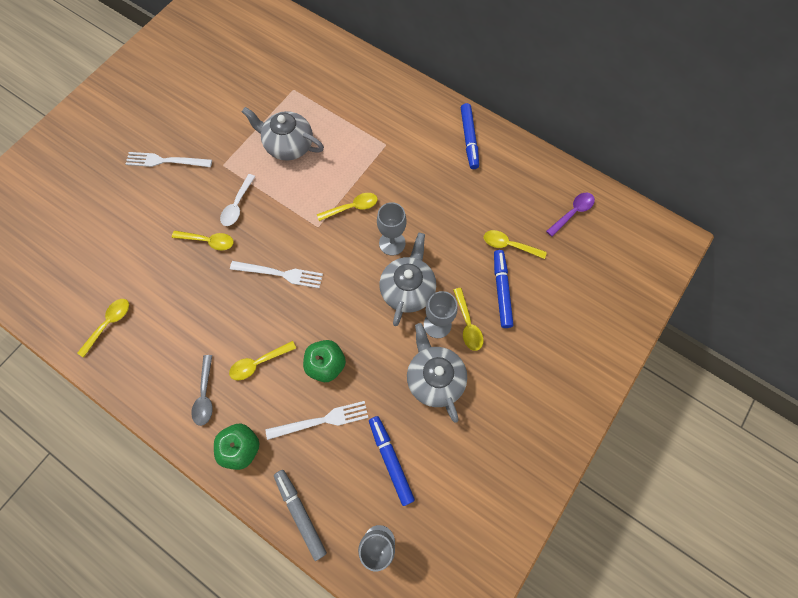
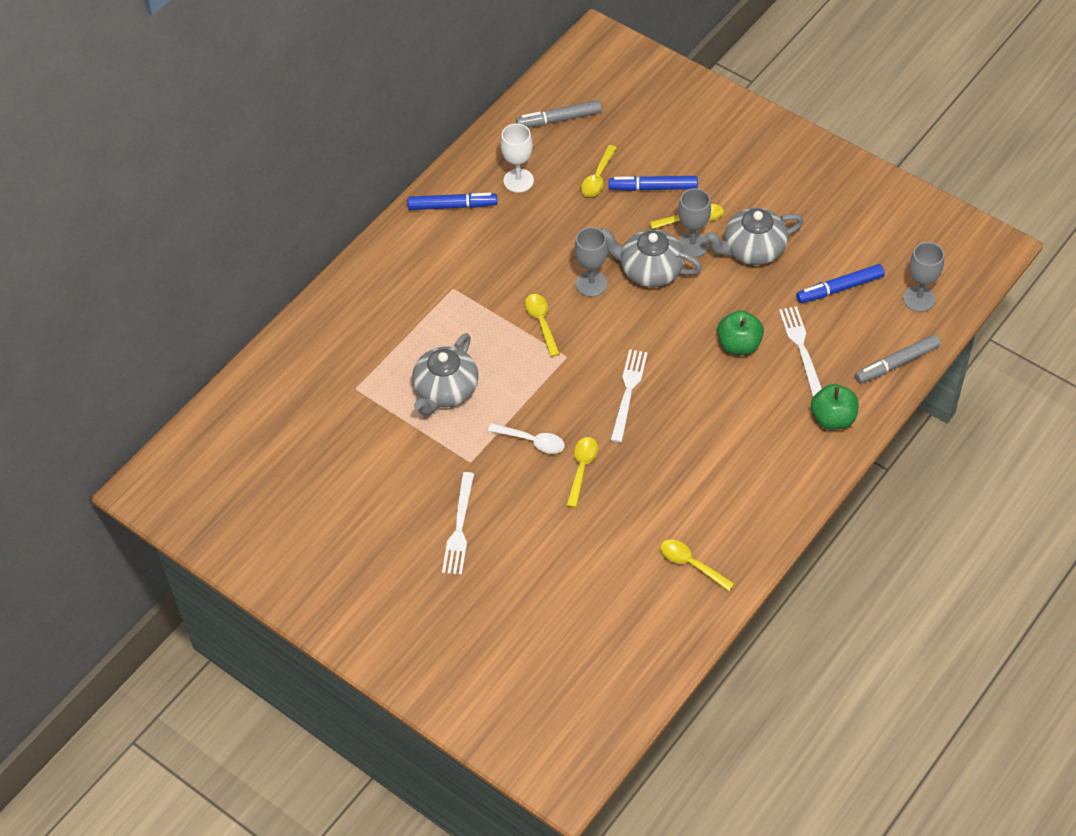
camera: 85 degrees left, 15 degrees down
grey spoon [192,355,213,426] -> none
yellow spoon [229,341,296,381] -> none
purple spoon [546,192,595,237] -> grey marker [516,100,602,128]
none -> white goblet [501,124,534,193]

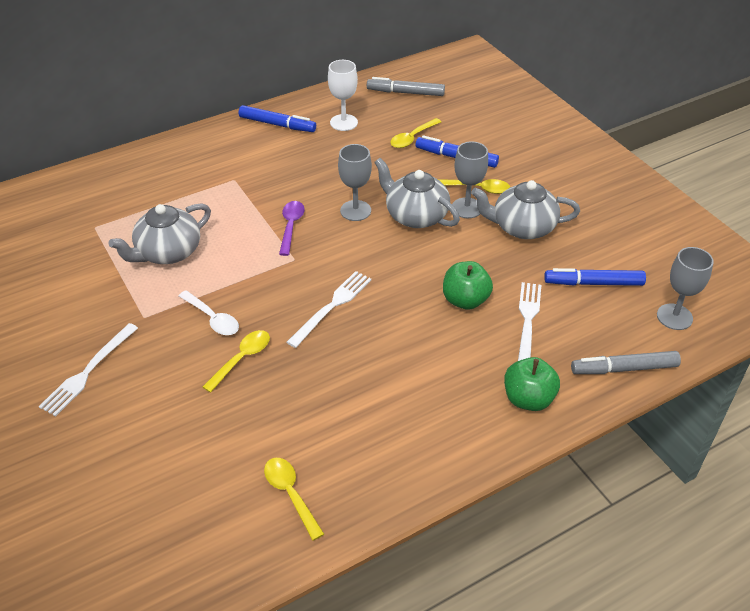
camera: 20 degrees right, 10 degrees down
yellow spoon [525,294,560,357] -> purple spoon [279,201,305,256]

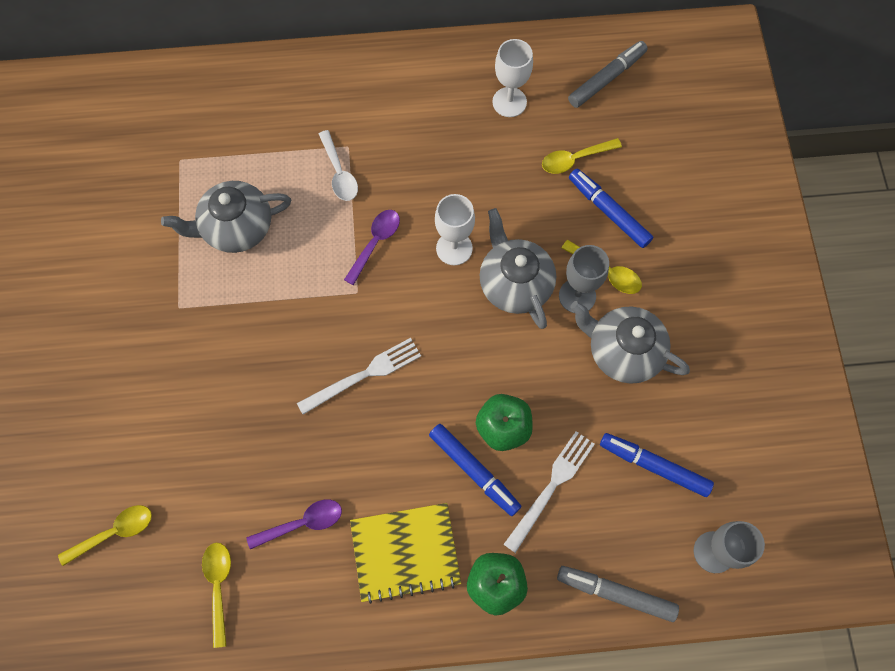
camera: 25 degrees right, 25 degrees up
white fork [39,323,138,416] -> none
white spoon [179,290,239,335] -> white spoon moved to [319,130,358,201]
yellow spoon [203,330,270,393] -> yellow spoon moved to [58,505,152,566]
blue marker [239,105,316,132] -> blue marker moved to [429,424,521,516]
grey goblet [338,144,372,221] -> white goblet [435,194,475,265]
grey marker [367,77,445,96] -> grey marker turned 105 degrees clockwise [568,41,648,108]
none -> purple spoon [246,500,342,550]
none -> yellow notebook [350,503,461,604]

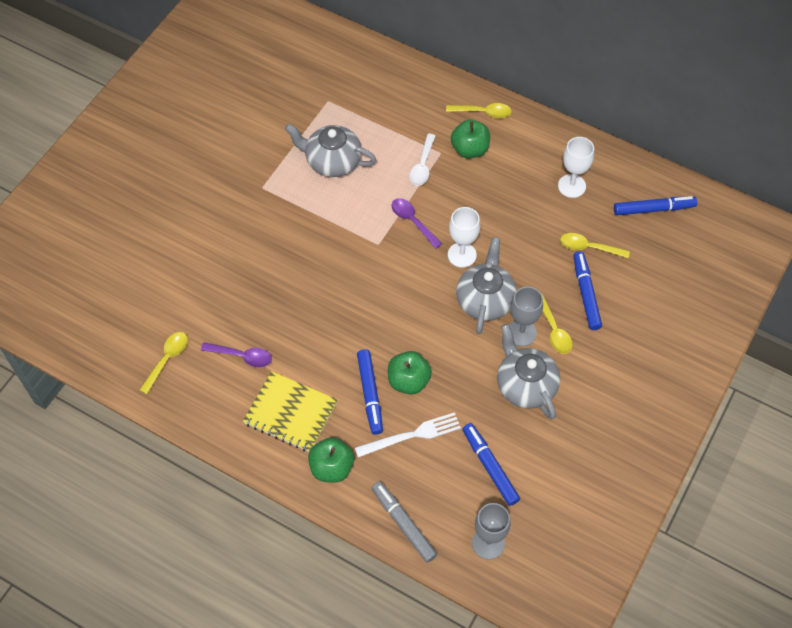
camera: 35 degrees right, 10 degrees down
yellow spoon [58,505,152,566] -> yellow spoon moved to [446,103,512,118]
white fork [297,338,421,415] -> none
purple spoon [344,210,400,285] -> purple spoon turned 105 degrees counterclockwise [392,198,442,249]
grey marker [568,41,648,108] -> blue marker [614,196,697,215]
none -> green apple [451,120,490,158]

